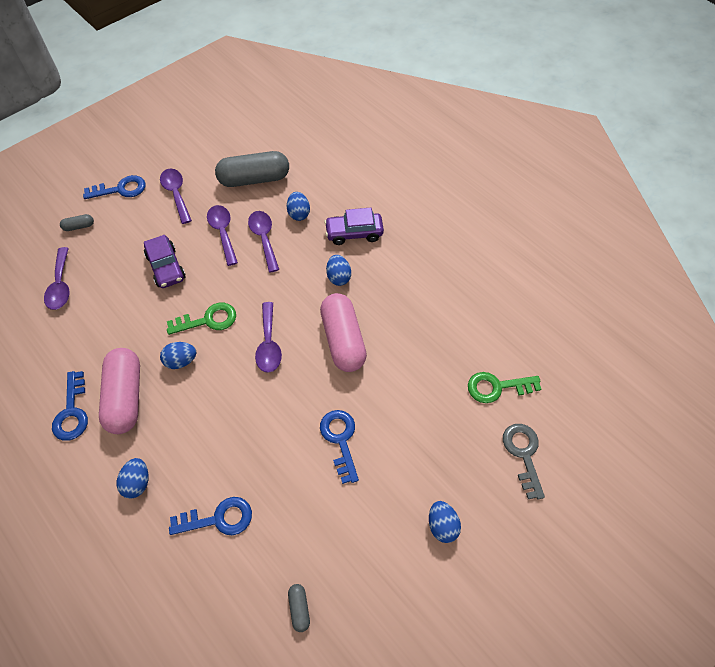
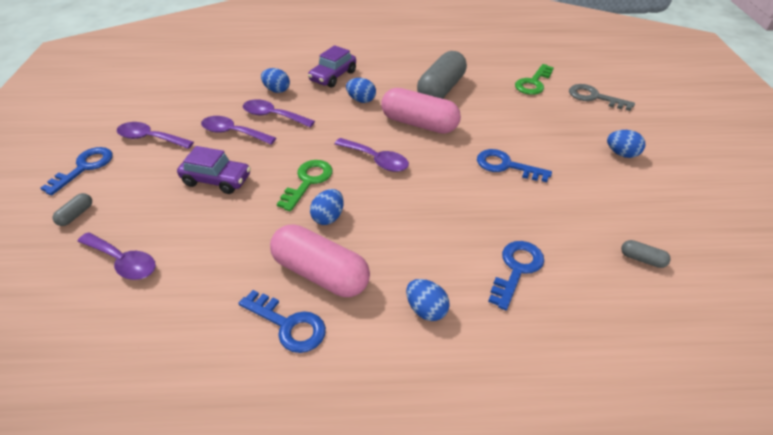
camera: 50 degrees left, 15 degrees down
grey capsule [215,151,289,187] -> grey capsule moved to [417,51,467,99]

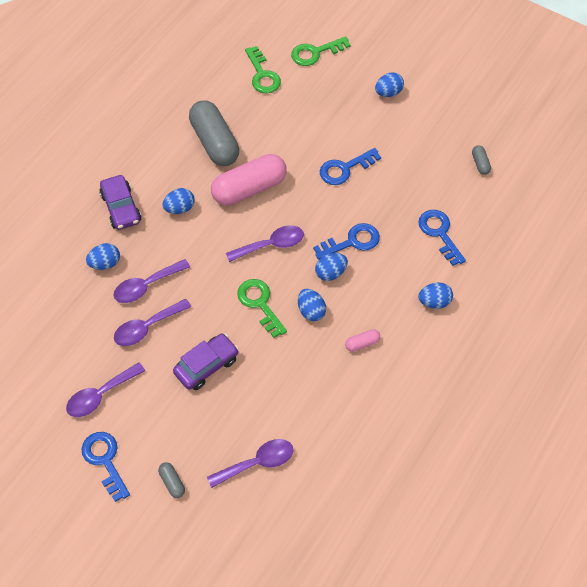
camera: 55 degrees left, 15 degrees up
blue key [239,290,326,353] -> blue key moved to [313,223,380,260]
pink capsule [270,224,370,297] -> pink capsule [345,329,380,352], size x0.42
grey key [569,84,635,111] -> green key [291,36,351,66]
grey capsule [621,240,671,268] -> grey capsule turned 75 degrees counterclockwise [472,145,491,175]
none -> blue egg [315,253,348,281]

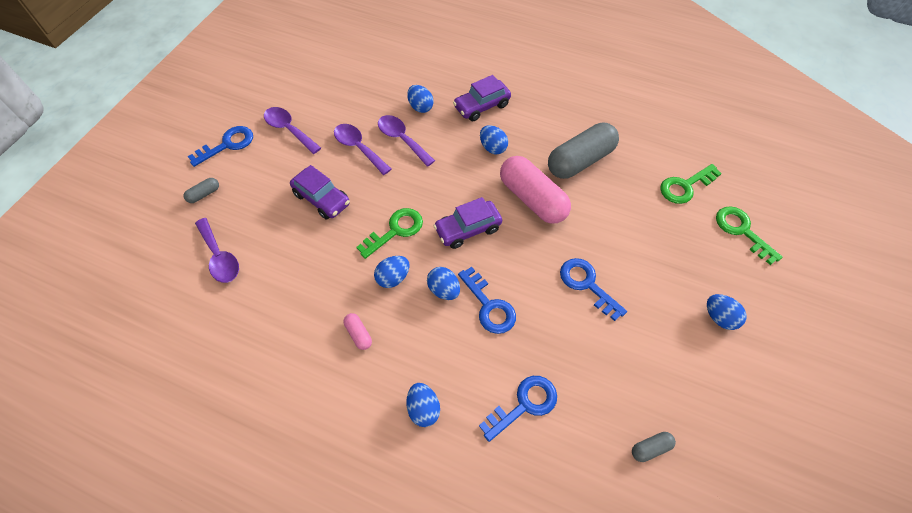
camera: 80 degrees right, 0 degrees up
purple spoon [226,226,304,262] -> purple car [433,197,502,249]

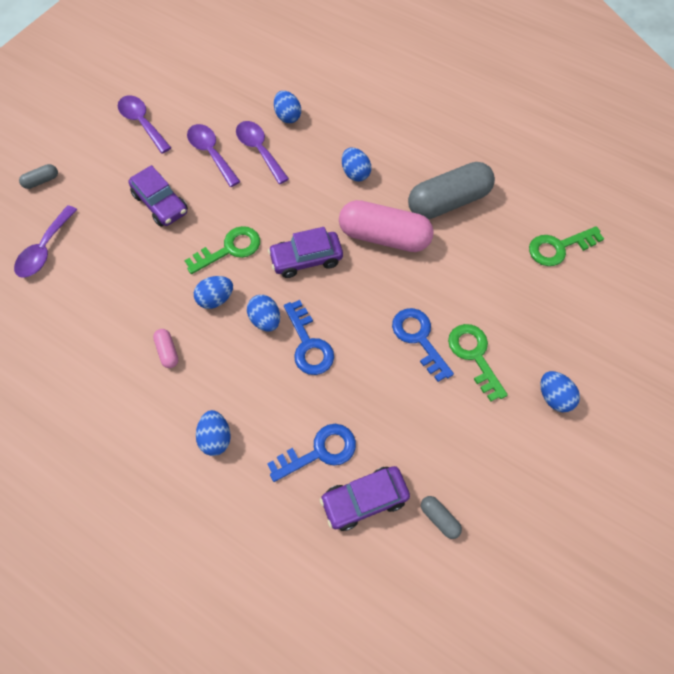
camera: 10 degrees right, 5 degrees up
blue key [188,126,253,167] -> none
purple spoon [195,218,239,283] -> purple spoon turned 45 degrees clockwise [14,205,77,278]
purple car [453,75,511,121] -> purple car moved to [320,466,410,531]
pink capsule [500,156,571,224] -> pink capsule turned 45 degrees counterclockwise [339,200,434,252]
grey capsule [632,432,676,462] -> grey capsule turned 60 degrees clockwise [421,496,462,539]
green key [716,206,783,265] -> green key moved to [448,324,508,402]

